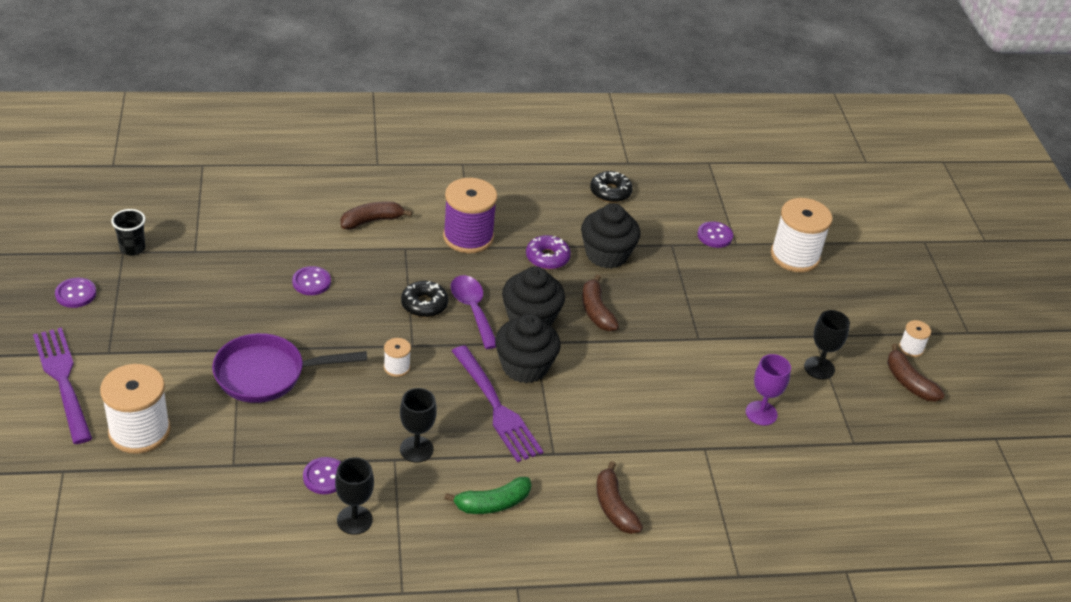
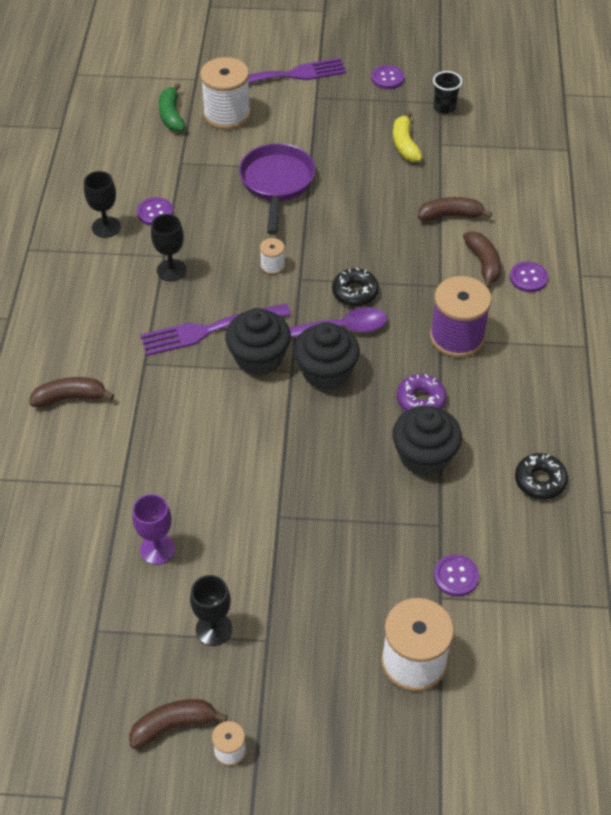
camera: 105 degrees right, 10 degrees up
purple button [292,266,331,295] -> purple button moved to [510,262,548,292]
green banana [444,477,531,514] -> green banana moved to [159,83,185,132]
brown banana [582,274,619,331] -> brown banana moved to [418,197,492,221]
none -> yellow banana [393,112,422,162]

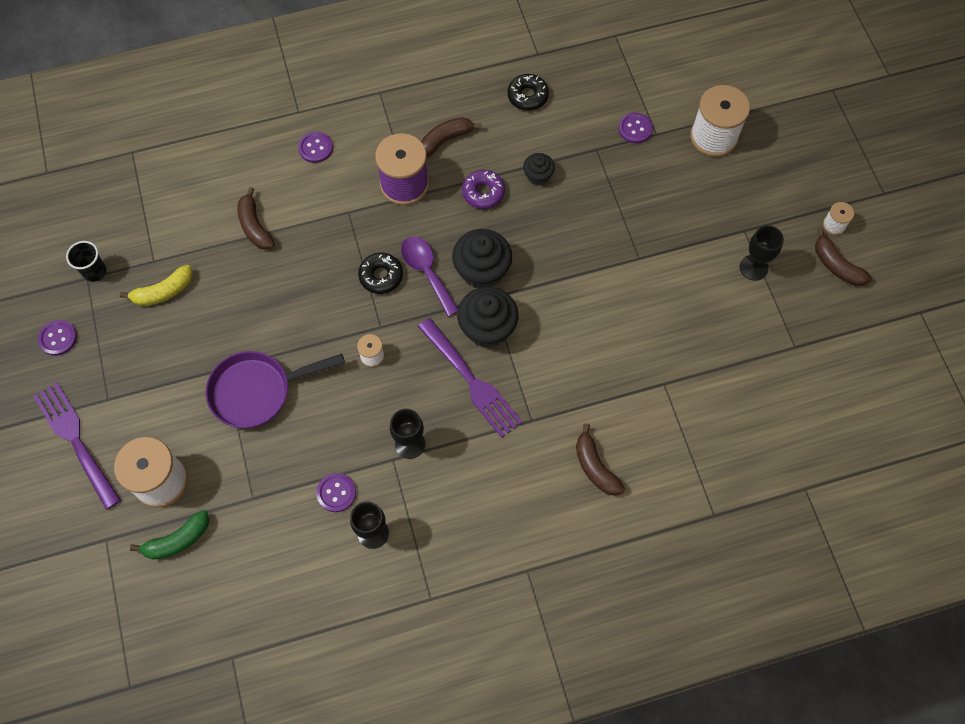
camera: 110 degrees left, 15 degrees up
purple goblet [132,494,175,565] -> none
black cupcake [392,406,462,476] -> black cupcake [523,153,555,186], size x0.55
brown banana [463,231,501,289] -> brown banana moved to [421,117,482,158]

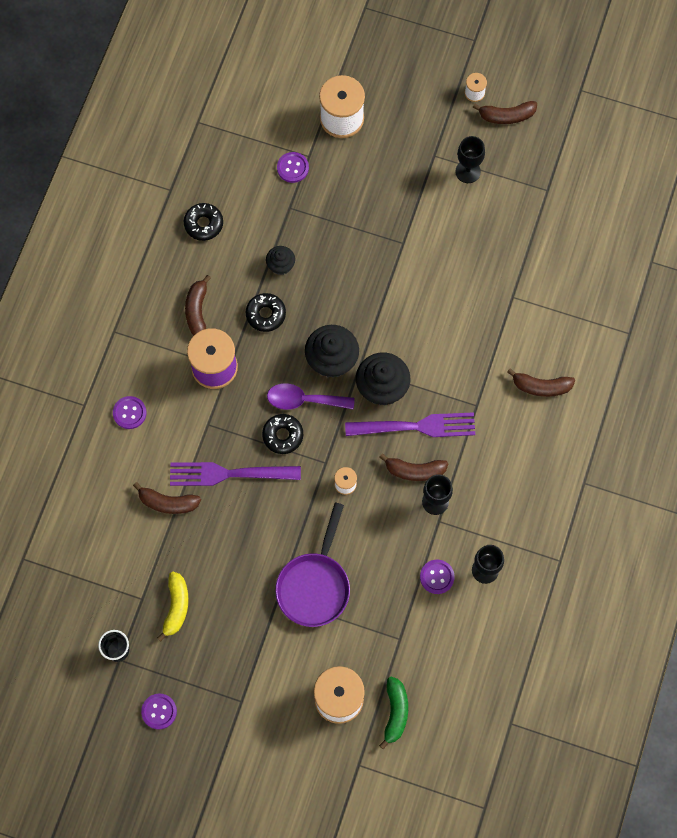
camera: 55 degrees left, 5 degrees up
purple fork [33,382,121,510] -> purple fork moved to [170,462,301,486]
purple donut [462,170,505,209] -> black donut [245,293,286,332]
none -> brown banana [379,453,448,481]

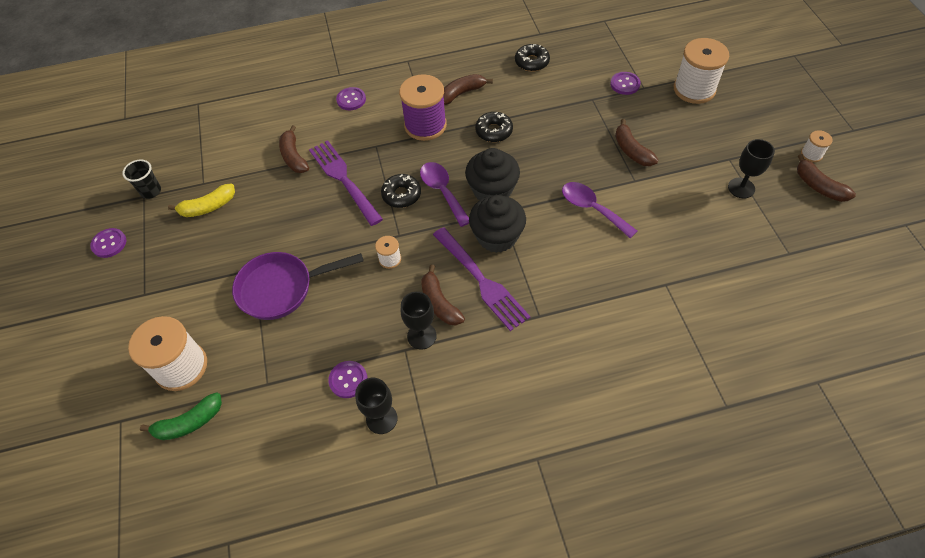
camera: 60 degrees right, 15 degrees down
black cupcake [266,246,295,275] -> none
brown banana [507,368,575,397] -> brown banana moved to [615,119,658,166]
none -> purple spoon [562,182,637,238]

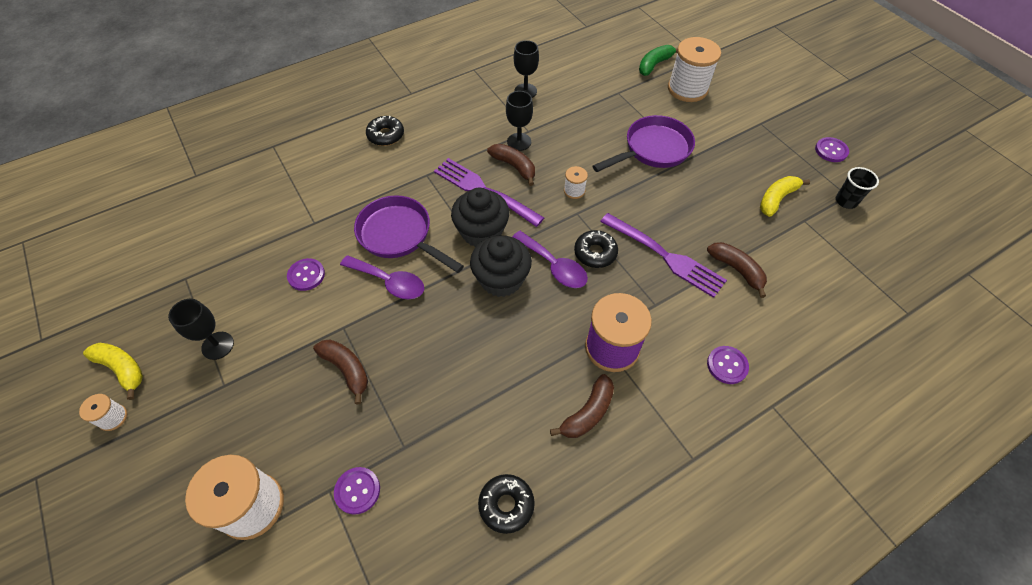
camera: 160 degrees right, 0 degrees up
purple button [328,361,367,398] -> purple button moved to [287,258,325,291]
black donut [475,112,513,142] -> black donut moved to [366,116,404,146]
brown banana [797,154,856,202] -> yellow banana [83,343,143,400]
none -> purple pan [354,195,464,273]

